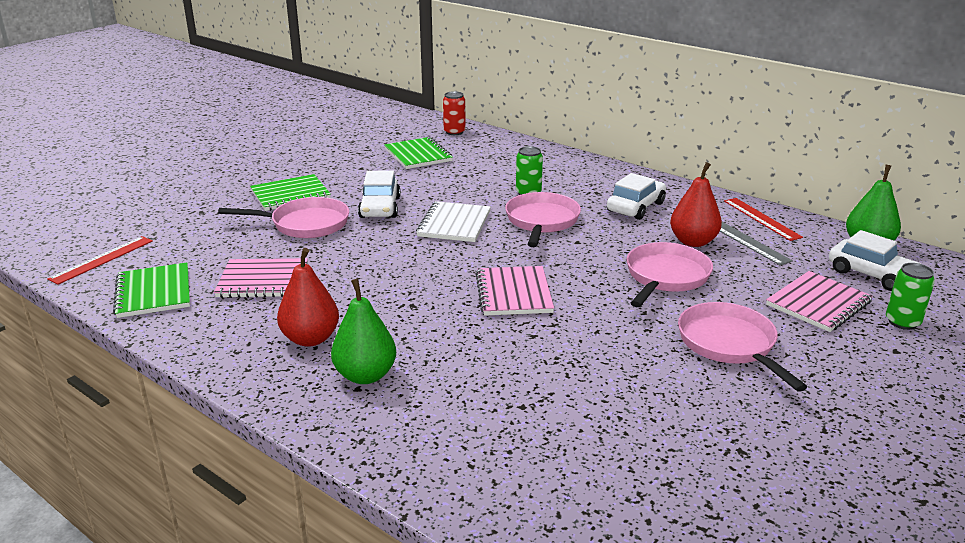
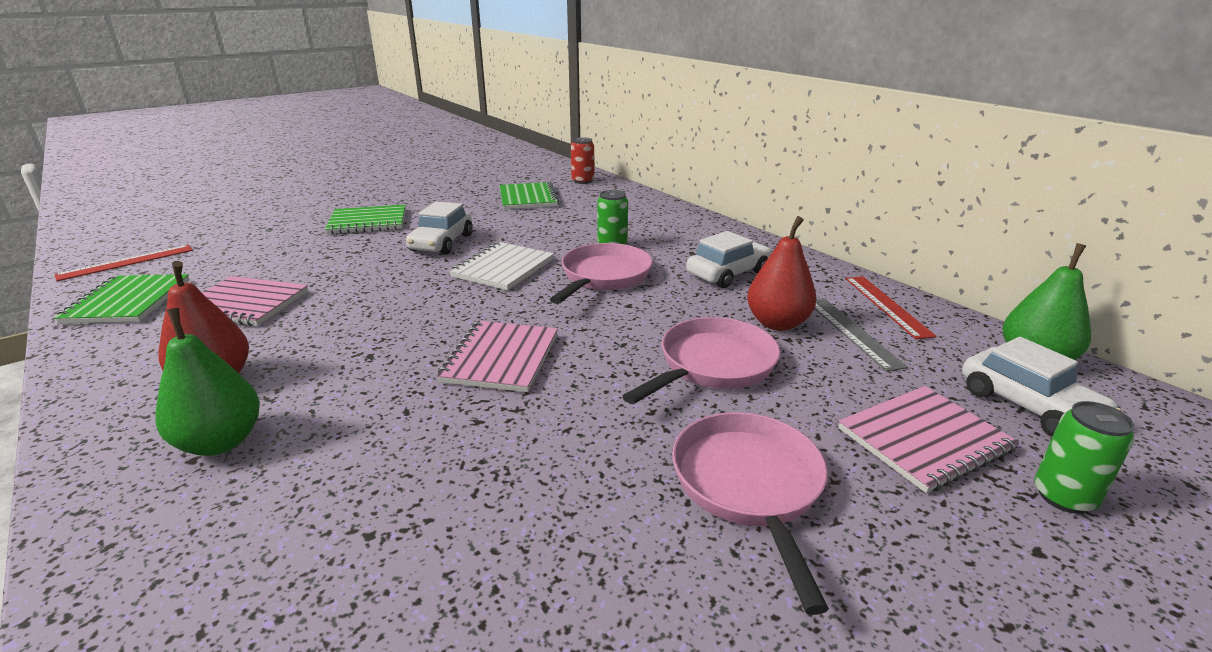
camera: 15 degrees right, 0 degrees up
pink pan [218,197,349,238] -> none

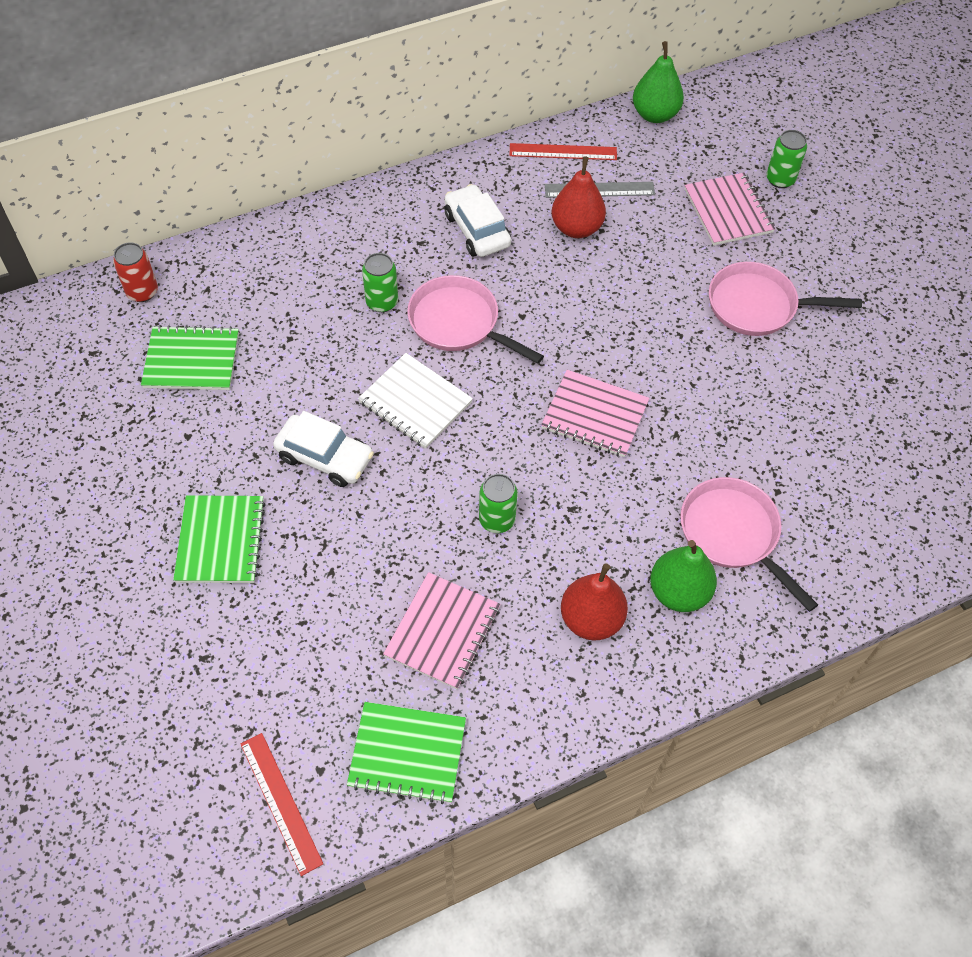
camera: 80 degrees left, 30 degrees up
pink pan [623,317,780,404] -> pink pan moved to [680,477,818,612]
white car [962,337,1121,437] -> none
none -> green can [479,474,518,533]

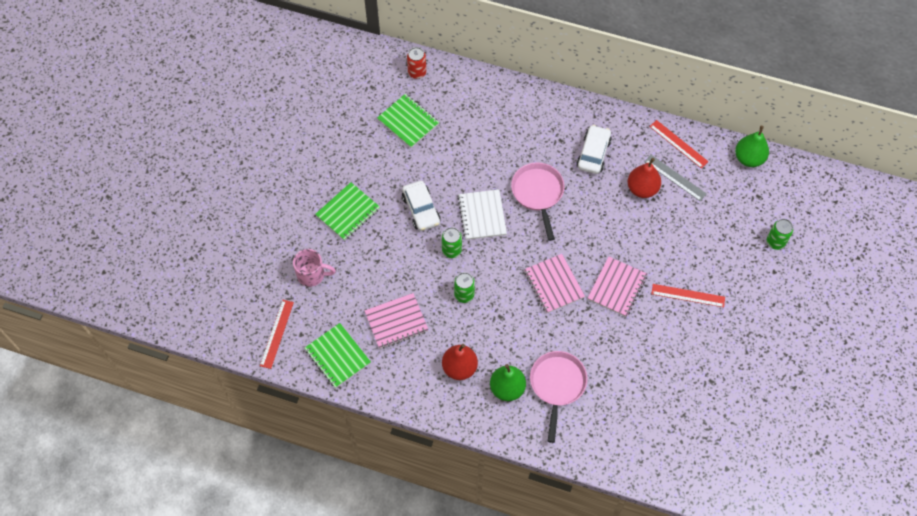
camera: 45 degrees right, 5 degrees up
green can [362,253,398,312] -> green can moved to [442,227,462,258]
pink notebook [684,173,775,246] -> pink notebook moved to [588,256,647,317]
pink pan [709,262,862,336] -> red ruler [651,284,725,307]
none -> pink mug [293,249,336,287]

